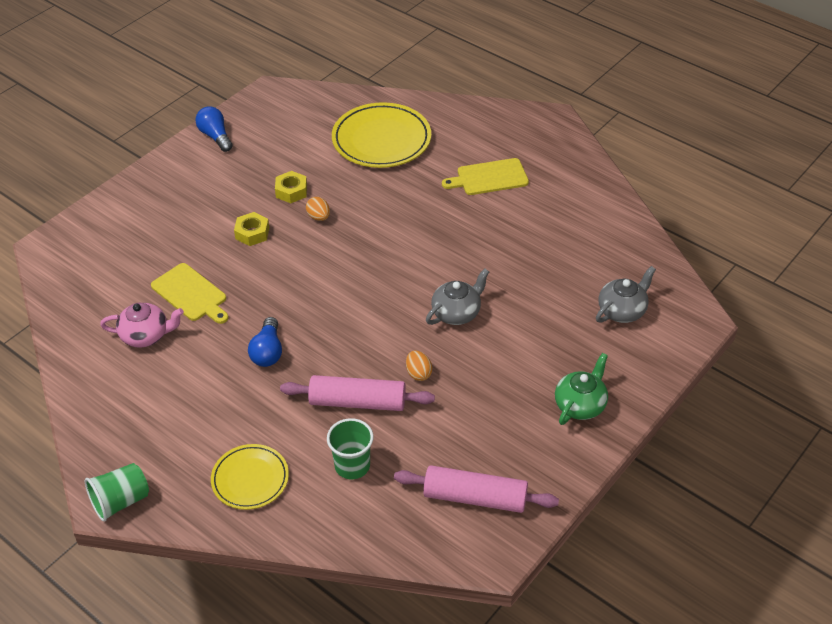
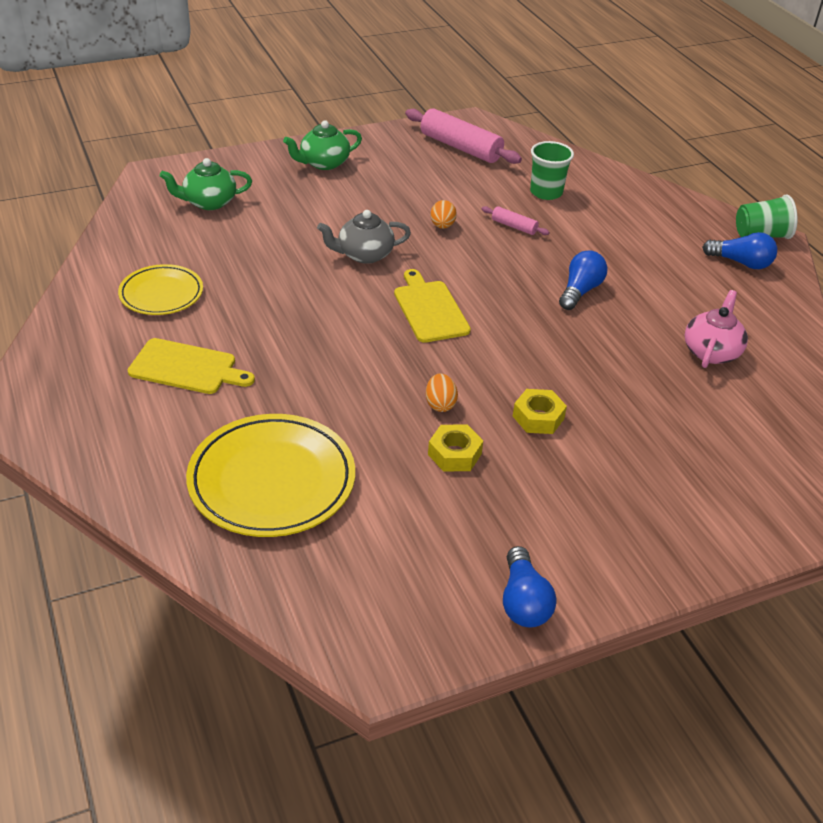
camera: 155 degrees left, 5 degrees down
pink teapot [100,303,184,348] -> pink teapot turned 90 degrees clockwise [685,290,748,368]
yellow cutting board [151,263,228,324] -> yellow cutting board moved to [394,269,471,343]
yellow plate [211,444,289,510] -> yellow plate moved to [118,264,203,315]
pink rolling pin [280,375,435,411] -> pink rolling pin [482,206,550,235], size x0.49
grey teapot [596,266,656,323] -> green teapot [160,158,252,210]
none -> blue light bulb [702,232,777,269]

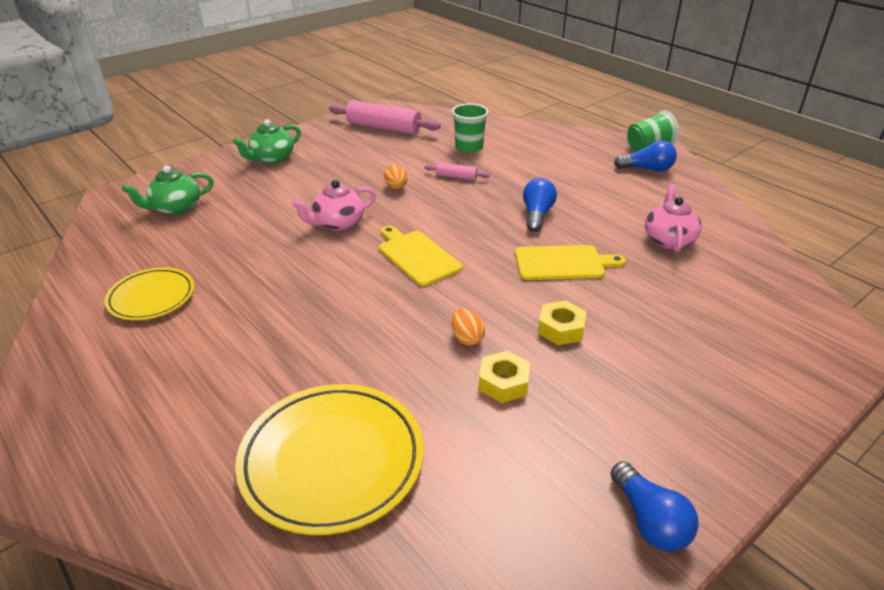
camera: 15 degrees left, 5 degrees down
yellow cutting board [128,338,255,394] -> yellow cutting board moved to [515,245,626,280]
grey teapot [317,210,411,264] -> pink teapot [292,180,376,231]

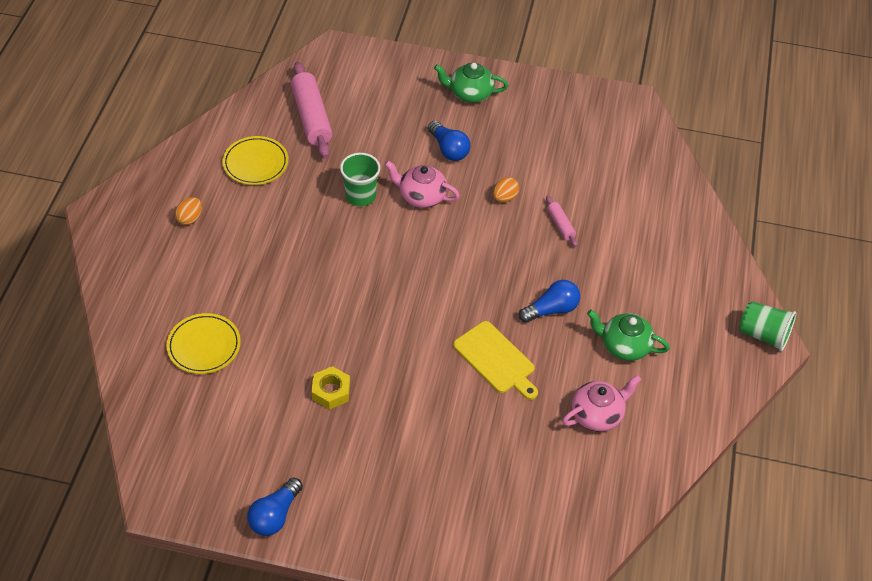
camera: 50 degrees right, 15 degrees up
green teapot [122,165,214,215] -> green teapot moved to [587,310,670,361]
yellow plate [235,384,424,535] -> yellow plate [167,313,241,374], size x0.60
pink rolling pin [329,100,440,134] -> pink rolling pin moved to [291,62,333,158]
yellow cutting board [379,226,463,286] -> none
orange egg [451,308,485,345] -> orange egg moved to [175,197,202,225]
green cup [452,103,489,153] -> green cup moved to [340,153,380,206]
yellow nut [538,300,586,345] -> none
blue light bulb [614,140,677,172] -> blue light bulb moved to [428,121,470,161]

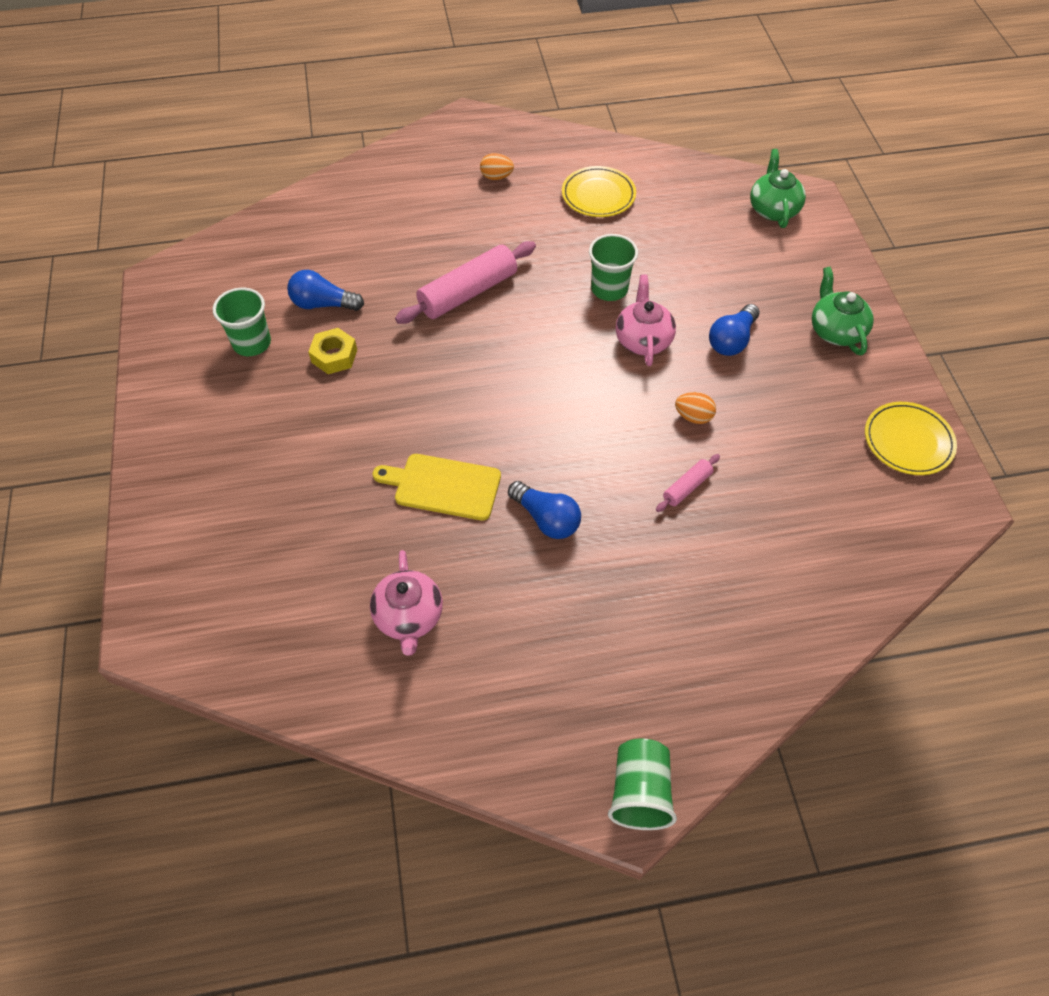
camera: 70 degrees right, 5 degrees up
yellow plate [167,313,241,374] -> yellow plate moved to [865,402,957,475]
blue light bulb [247,477,303,536] -> blue light bulb moved to [287,270,364,311]
pink rolling pin [291,62,333,158] -> pink rolling pin moved to [395,241,536,324]
yellow cutting board [453,321,538,400] -> yellow cutting board turned 75 degrees clockwise [372,454,501,521]
pink teapot [562,375,641,432] -> pink teapot turned 45 degrees clockwise [370,550,443,656]
green teapot [587,310,670,361] -> green teapot moved to [750,149,806,228]
none -> green cup [213,288,271,356]

